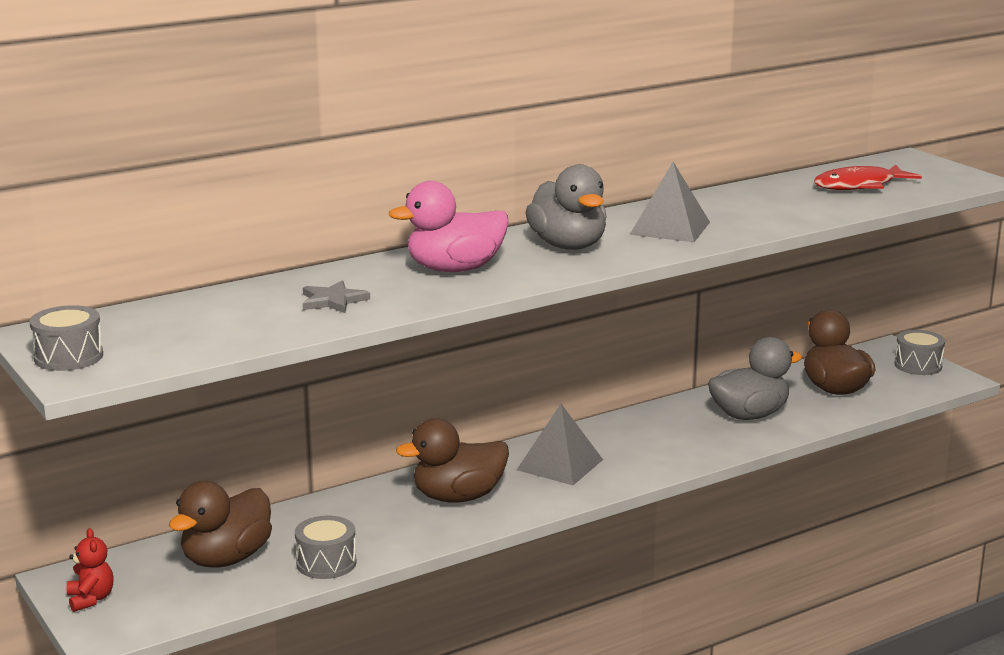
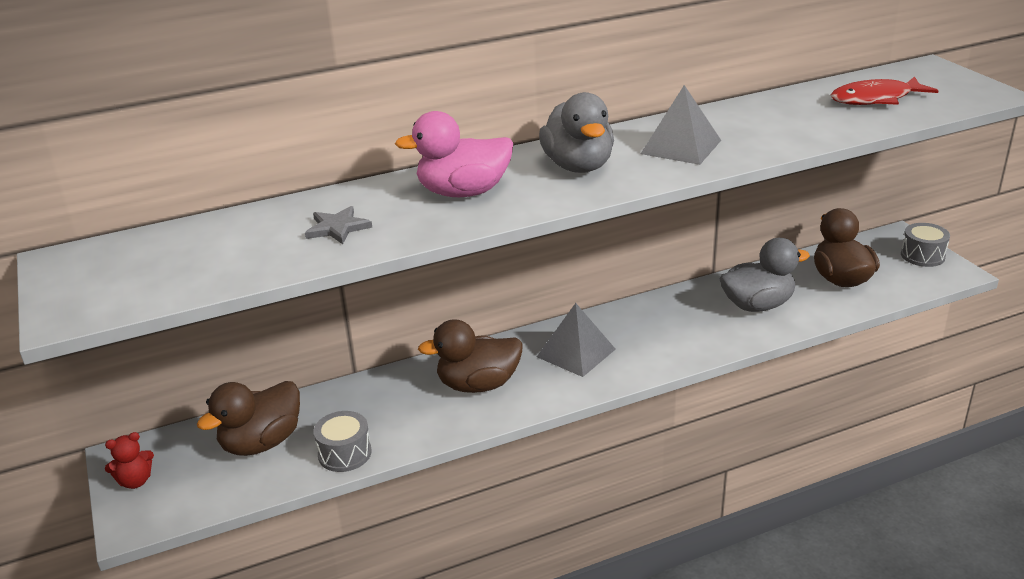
camera: 10 degrees right, 10 degrees up
grey drum [29,305,103,371] -> none
red teddy bear [66,528,114,612] -> red teddy bear turned 75 degrees clockwise [105,432,154,489]

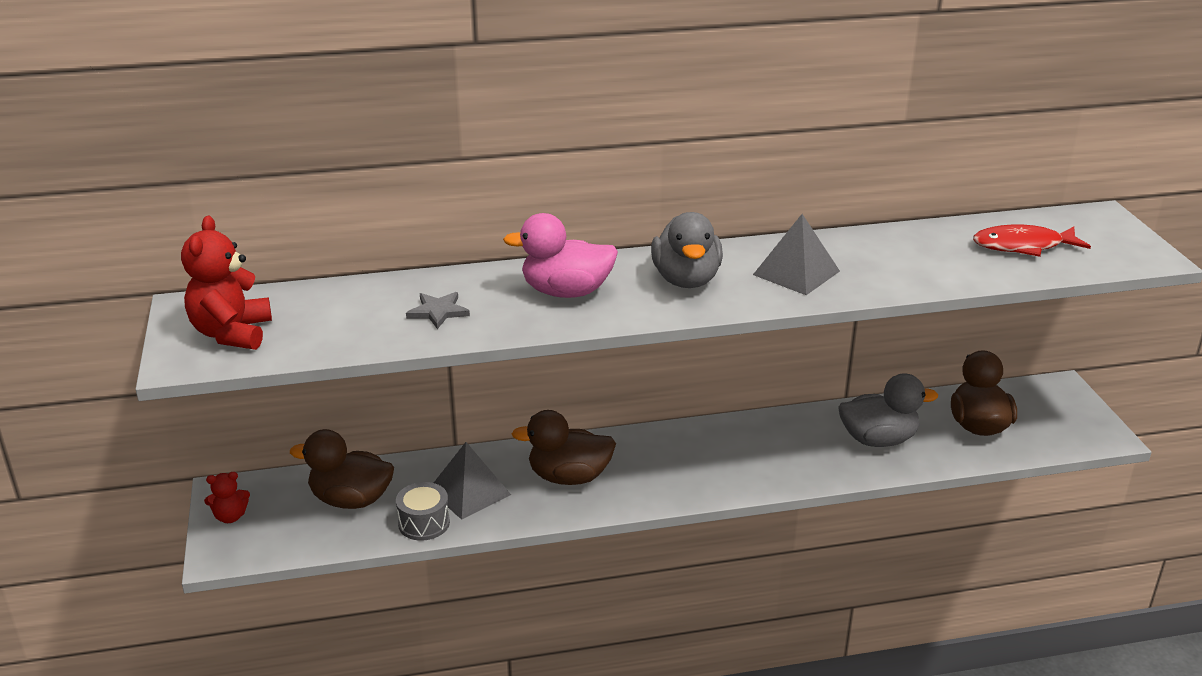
camera: 10 degrees right, 0 degrees up
brown duck [197,381,300,456] -> brown duck turned 45 degrees clockwise [290,429,394,509]
grey pyramid [537,303,616,377] -> grey pyramid moved to [434,442,511,520]
grey drum [901,223,950,267] -> none
none -> red teddy bear [181,216,272,350]

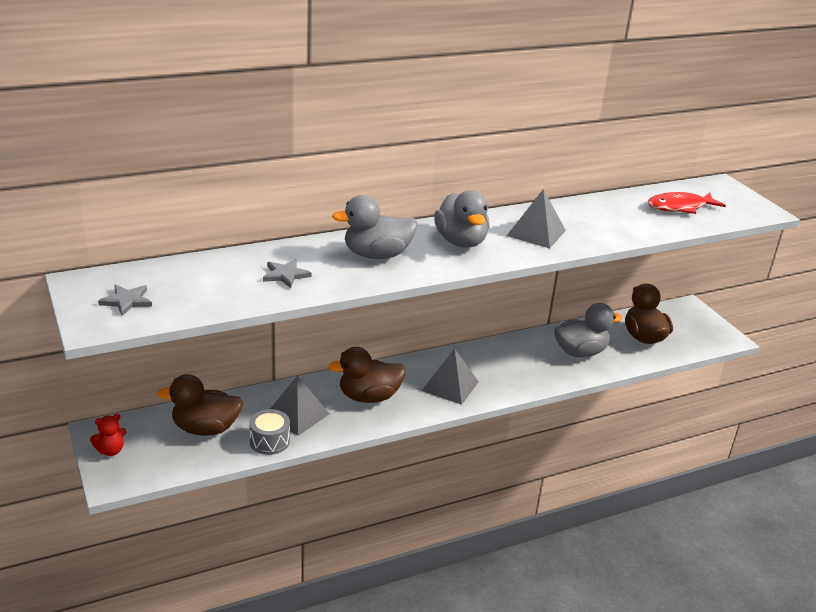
camera: 15 degrees left, 0 degrees up
red teddy bear [181,216,272,350] -> grey star [98,285,152,316]
pink duck [503,213,618,298] -> grey duck [332,195,417,259]
none -> grey pyramid [422,348,479,405]

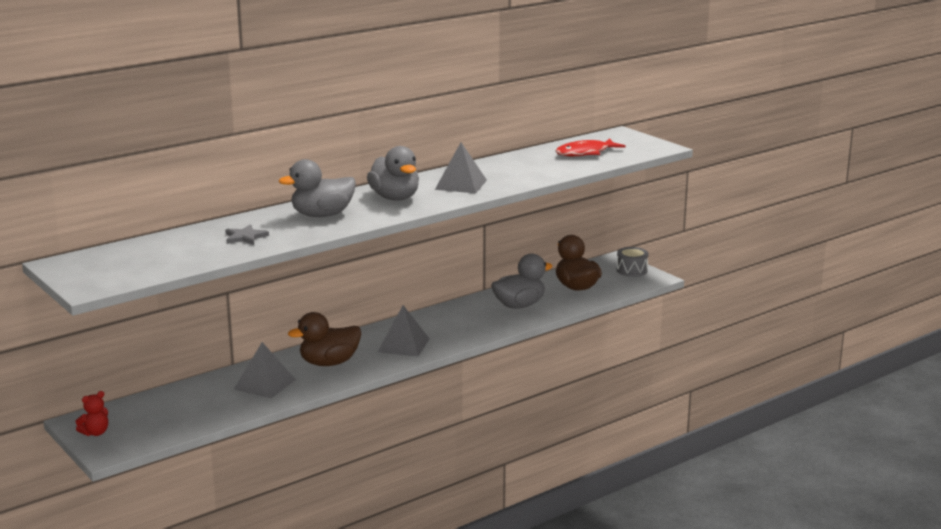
camera: 10 degrees left, 10 degrees down
grey star [98,285,152,316] -> none
brown duck [157,374,243,436] -> none
grey drum [249,409,290,455] -> grey drum moved to [616,247,648,277]

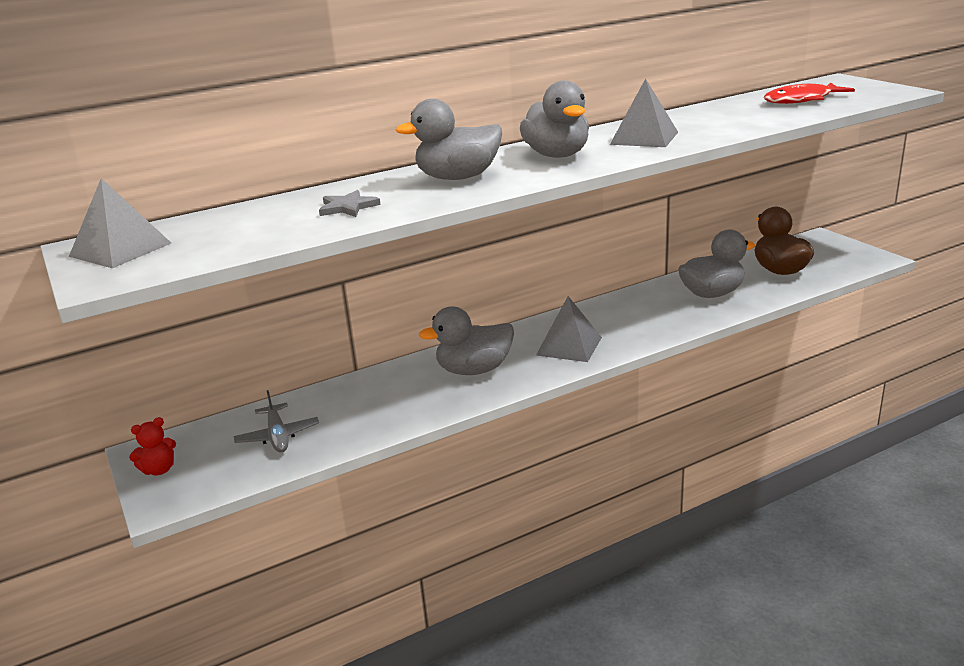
camera: 10 degrees right, 5 degrees up
grey pyramid [234,342,296,398] -> grey pyramid moved to [69,178,171,268]
brown duck [288,312,361,366] -> grey duck [419,306,514,375]
grey drum [616,247,648,277] -> none
none -> grey plane [234,390,319,453]

